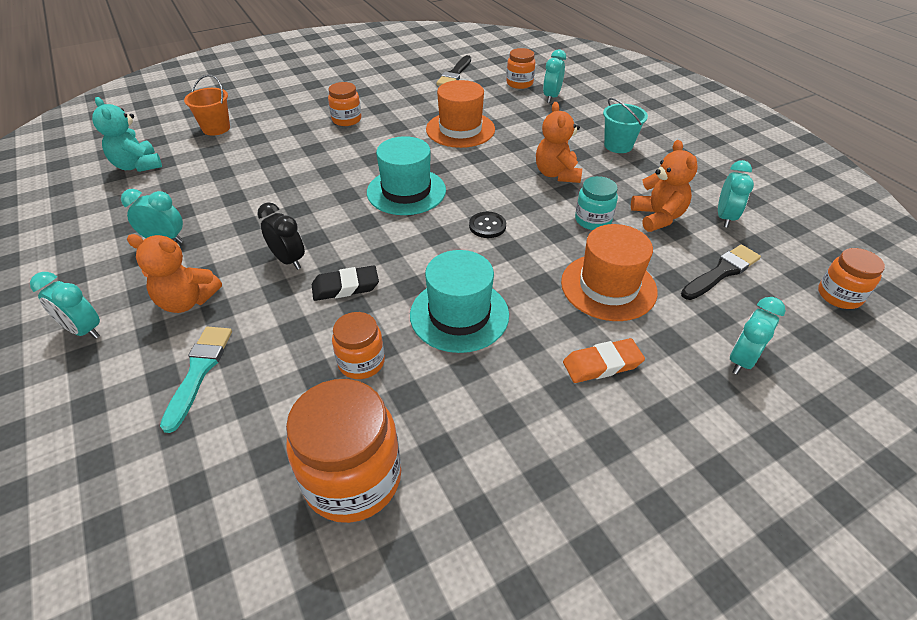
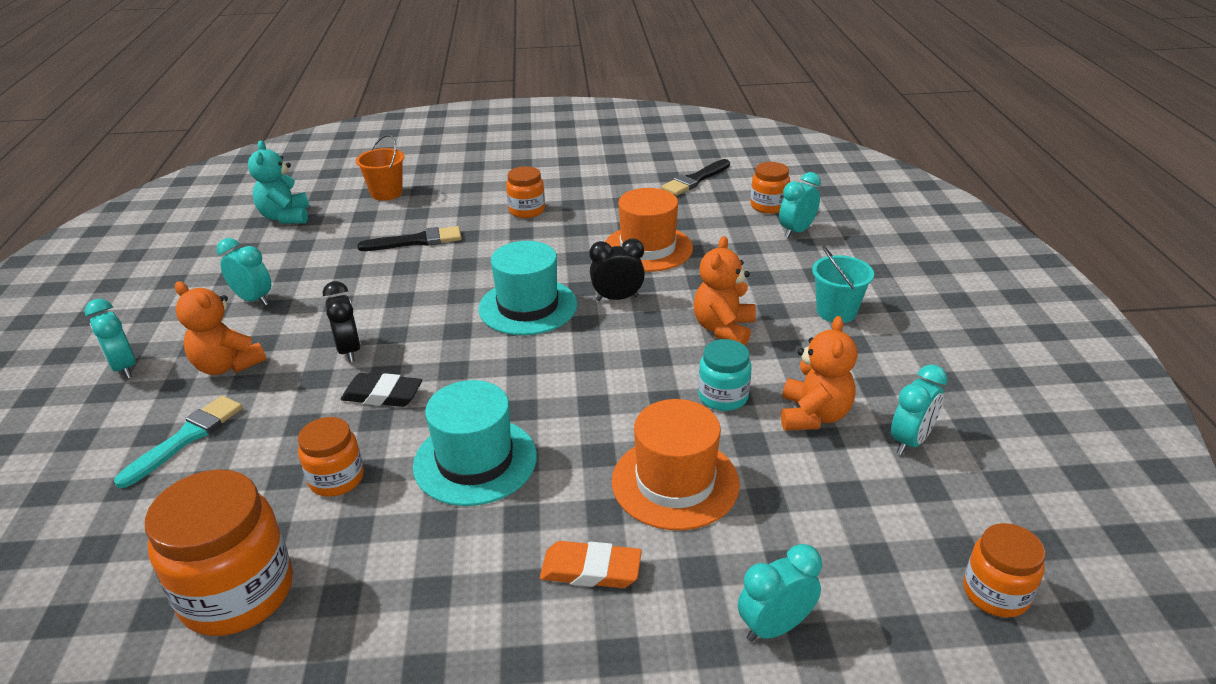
camera: 25 degrees right, 10 degrees down
black button [469,212,506,238] -> none
black brush [681,244,761,300] -> black brush moved to [357,226,462,251]
none -> black clock [589,238,645,301]

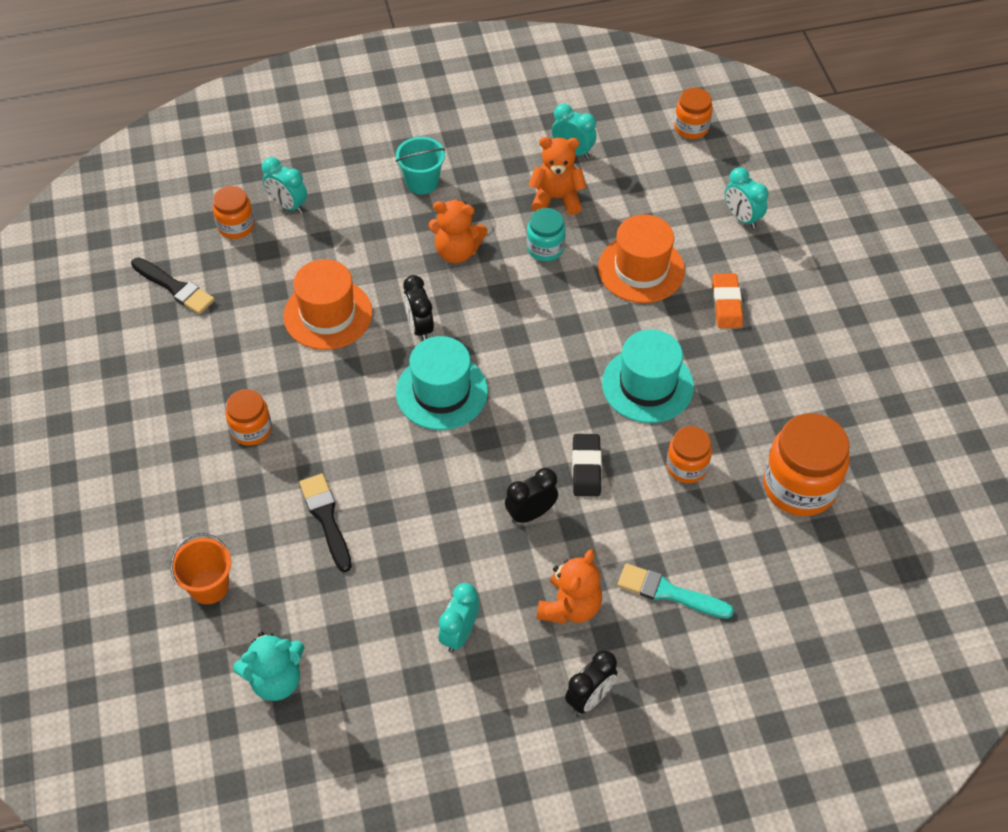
camera: 100 degrees left, 20 degrees up
turquoise clock [84,299,136,379] -> black clock [565,650,617,714]

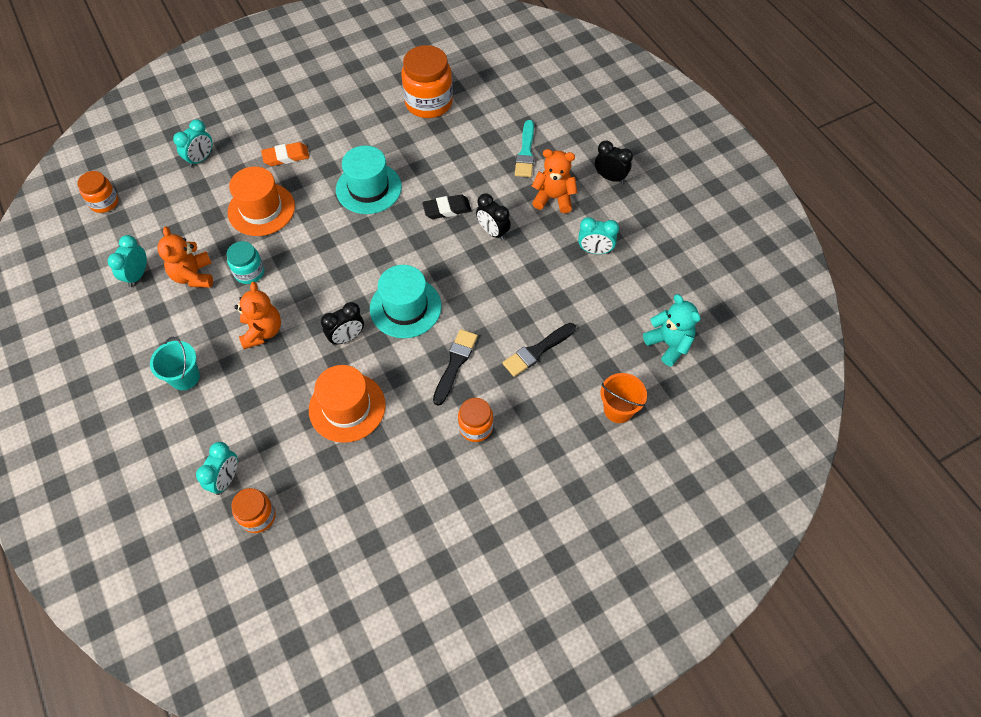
camera: 105 degrees left, 5 degrees up
black brush [131,257,215,314] -> black brush moved to [433,329,478,406]
orange jar [666,426,712,483] -> none

